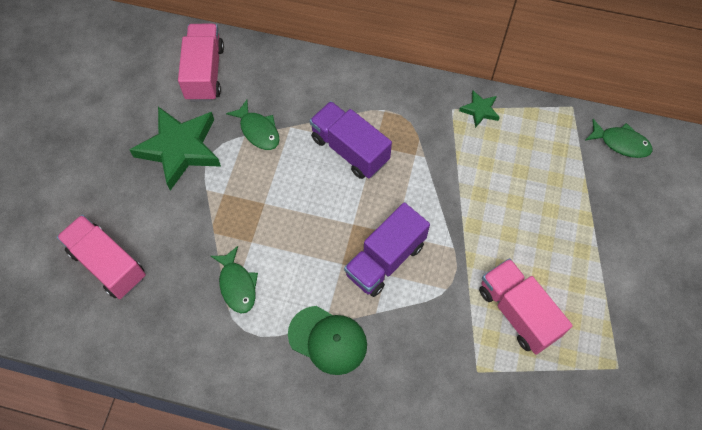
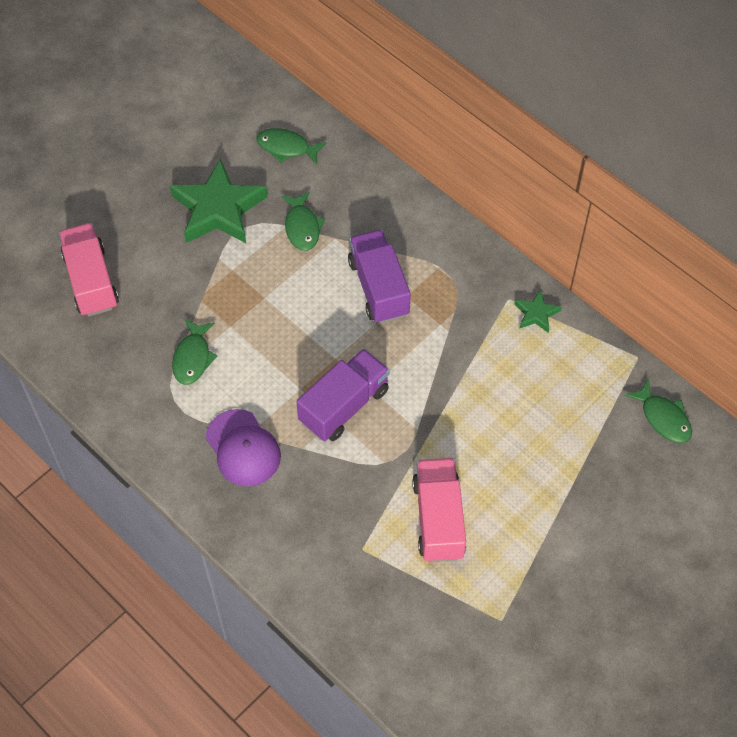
camera: 30 degrees right, 5 degrees down
pink truck [178,24,224,102] -> green fish [257,128,327,164]
green cap [288,306,367,375] -> purple cap [206,409,281,486]
purple truck [344,202,430,297] -> purple truck turned 150 degrees clockwise [296,349,390,441]

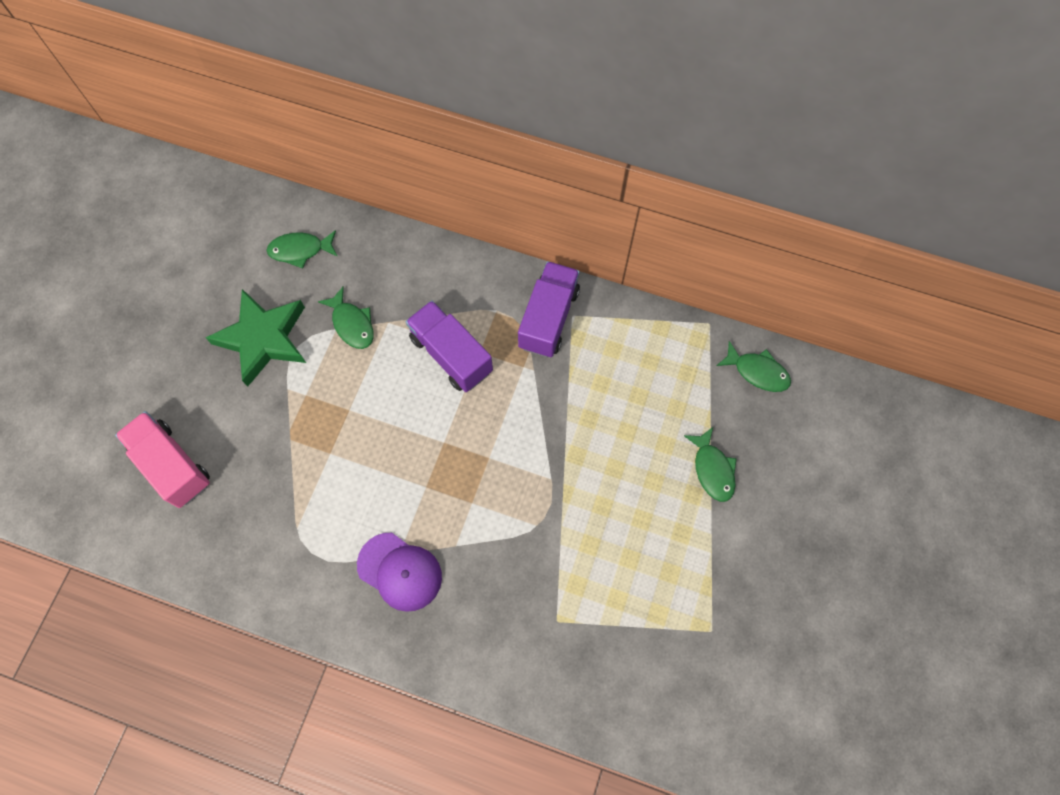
camera: 25 degrees left, 10 degrees up
green fish [172,319,217,385] -> green fish moved to [684,427,737,502]
purple truck [296,349,390,441] -> purple truck moved to [518,261,580,358]
pink truck [412,458,466,562] -> none
green star [514,289,562,333] -> none

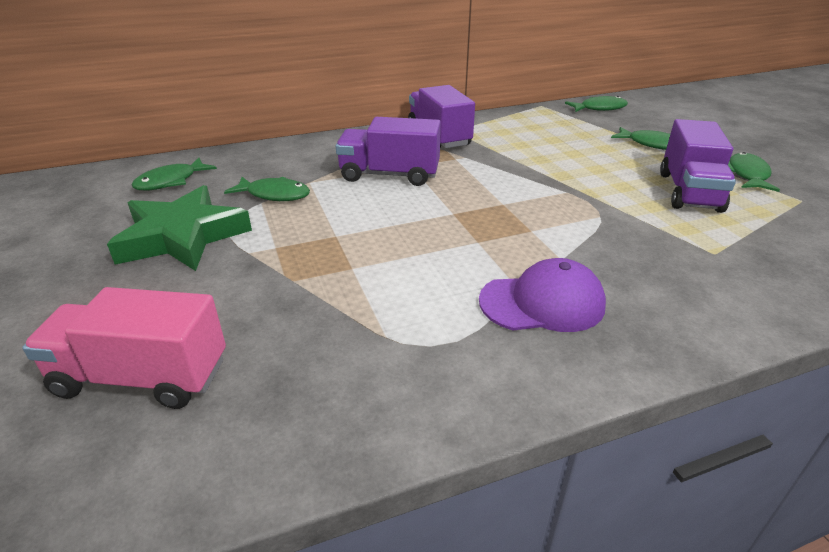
camera: 40 degrees left, 35 degrees down
none -> purple truck [660,119,736,213]
none -> green fish [728,152,780,192]

